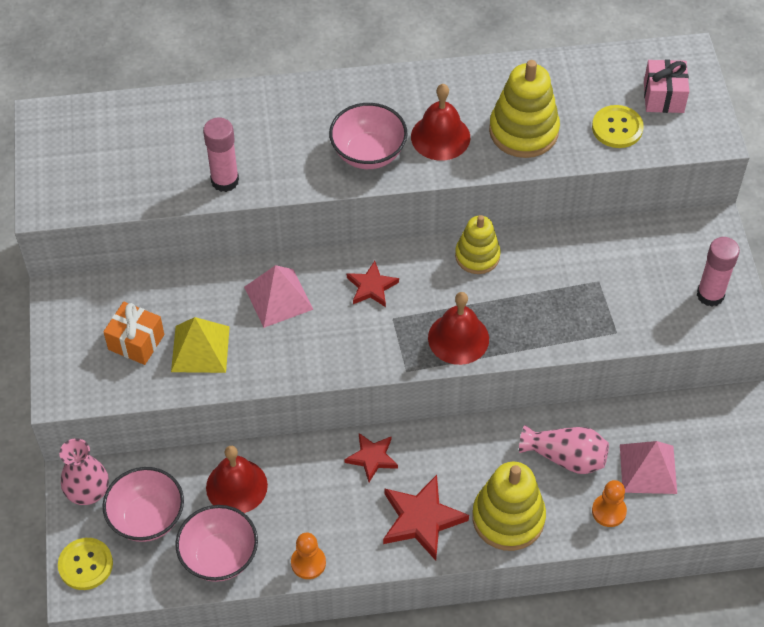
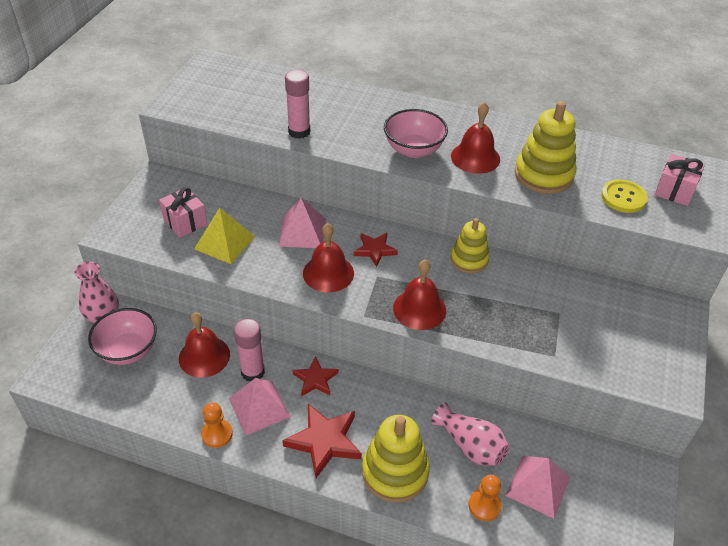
camera: 25 degrees right, 10 degrees down
yellow button [58,538,113,590] -> none
orange gift [103,302,164,365] -> pink gift [159,187,207,238]
pink bowl [175,505,258,582] -> none
pink glue stick [697,237,740,307] -> pink glue stick moved to [234,319,265,382]
none -> pink pyramid [229,378,291,435]
none -> red bell [303,223,354,292]

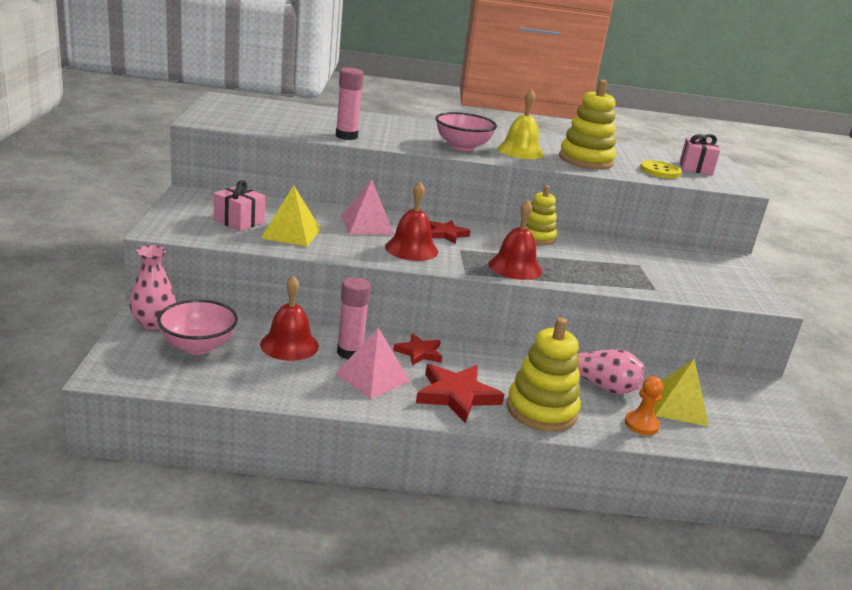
camera: 20 degrees left, 20 degrees down
orange pawn [201,402,233,448] -> none
red bell [451,102,500,174] -> yellow bell [497,89,544,159]
pink pyramid [505,456,570,519] -> yellow pyramid [654,359,709,427]

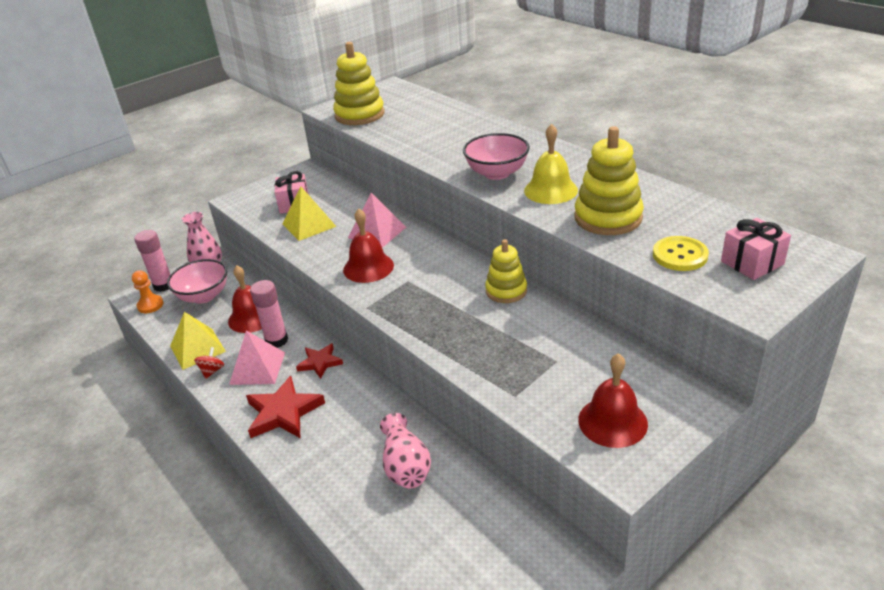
camera: 55 degrees right, 10 degrees up
pink glue stick [336,68,364,140] -> pink glue stick moved to [134,230,170,292]
red star [429,220,470,244] -> none
red bell [488,200,542,280] -> red bell moved to [578,353,648,448]
yellow stacking toy [506,317,581,432] -> yellow stacking toy moved to [333,42,385,125]
orange pawn [625,376,663,435] -> orange pawn moved to [132,270,164,313]
yellow pyramid [654,359,709,427] -> yellow pyramid moved to [170,312,226,370]
none -> red spinning top [194,347,224,379]

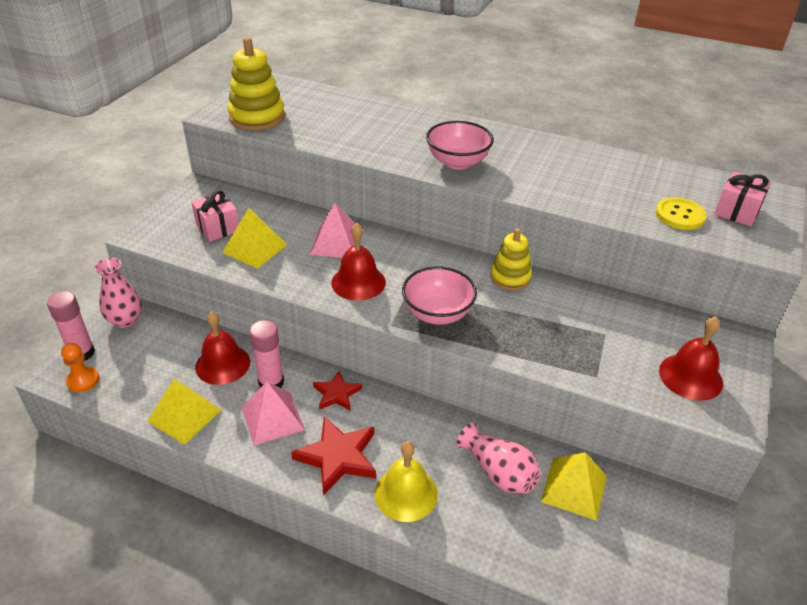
camera: 30 degrees left, 5 degrees up
pink bowl [167,259,227,304] -> pink bowl moved to [402,266,477,325]
red spinning top [194,347,224,379] -> none
yellow bell [524,124,578,204] -> yellow bell moved to [374,441,438,522]
yellow stacking toy [574,126,644,235] -> none
none -> yellow pyramid [541,452,607,521]

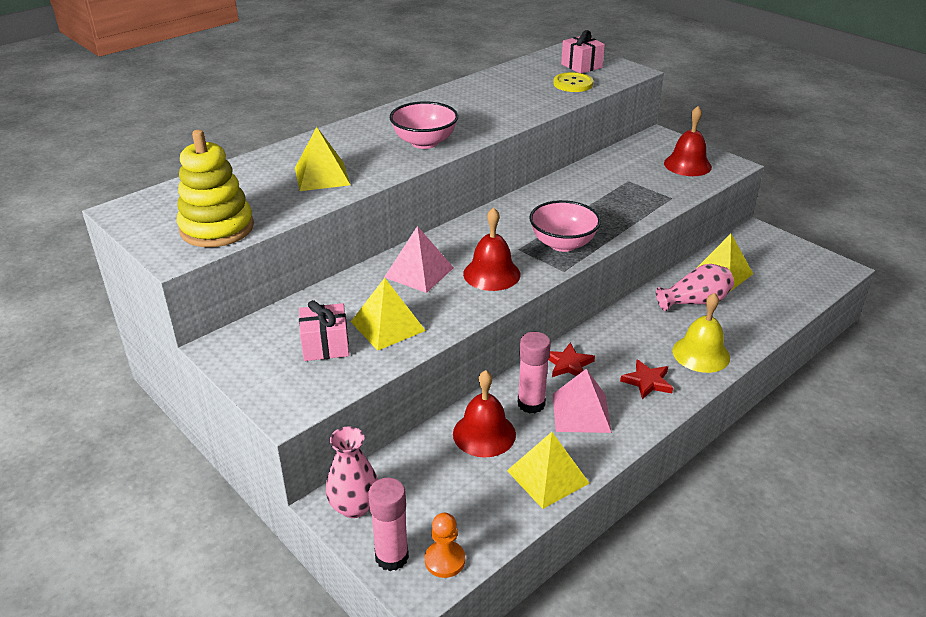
camera: 65 degrees left, 5 degrees down
red star [291,416,376,495] -> red star [620,360,673,399], size x0.62
yellow stacking toy [490,228,532,291] -> none
none -> yellow pyramid [295,127,350,191]

